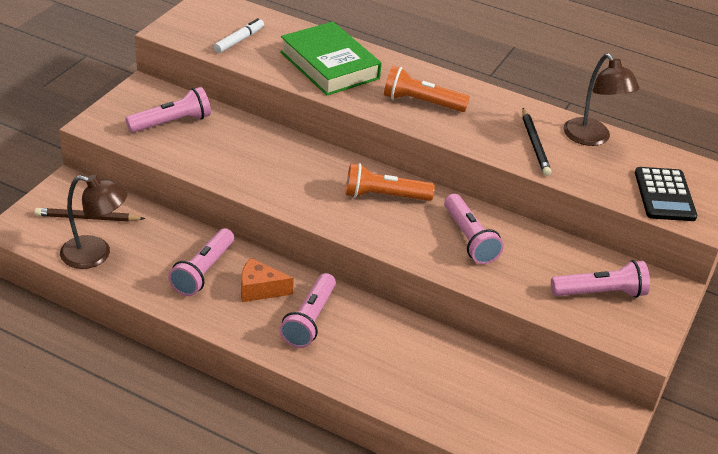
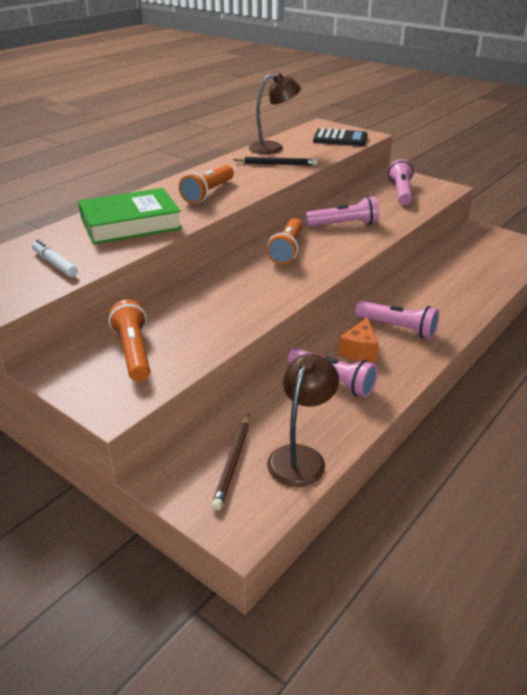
camera: 75 degrees left, 5 degrees down
pink flashlight [125,87,211,133] -> orange flashlight [108,300,150,381]

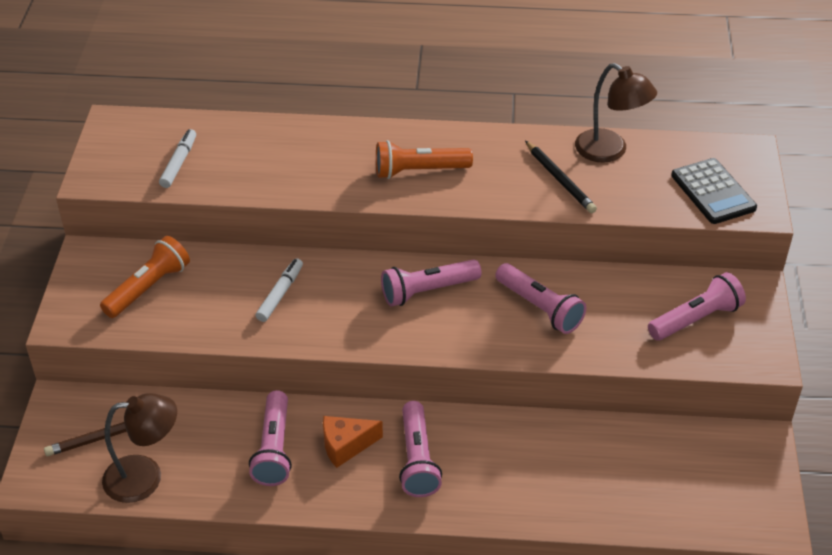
camera: 55 degrees right, 10 degrees up
green book [78,188,182,244] -> none
orange flashlight [267,218,303,264] -> pink flashlight [381,259,481,306]
none -> white marker [256,258,303,322]

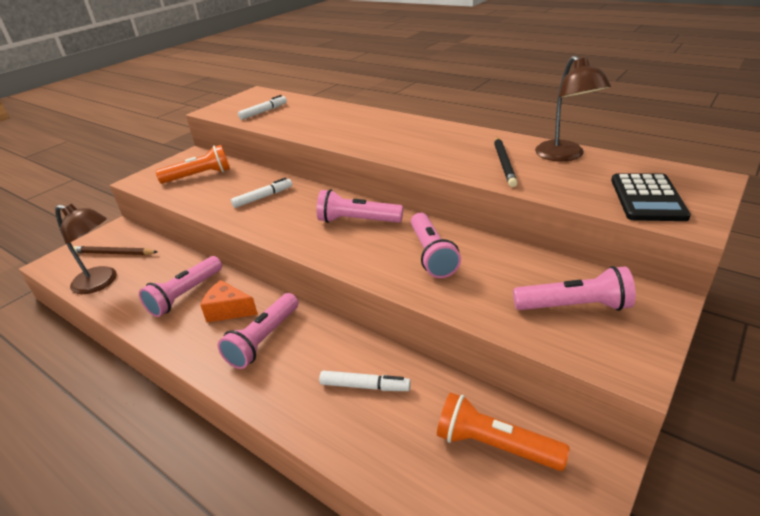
camera: 35 degrees right, 10 degrees down
orange flashlight [376,140,473,179] -> orange flashlight moved to [437,392,570,471]
none -> white marker [319,371,411,391]

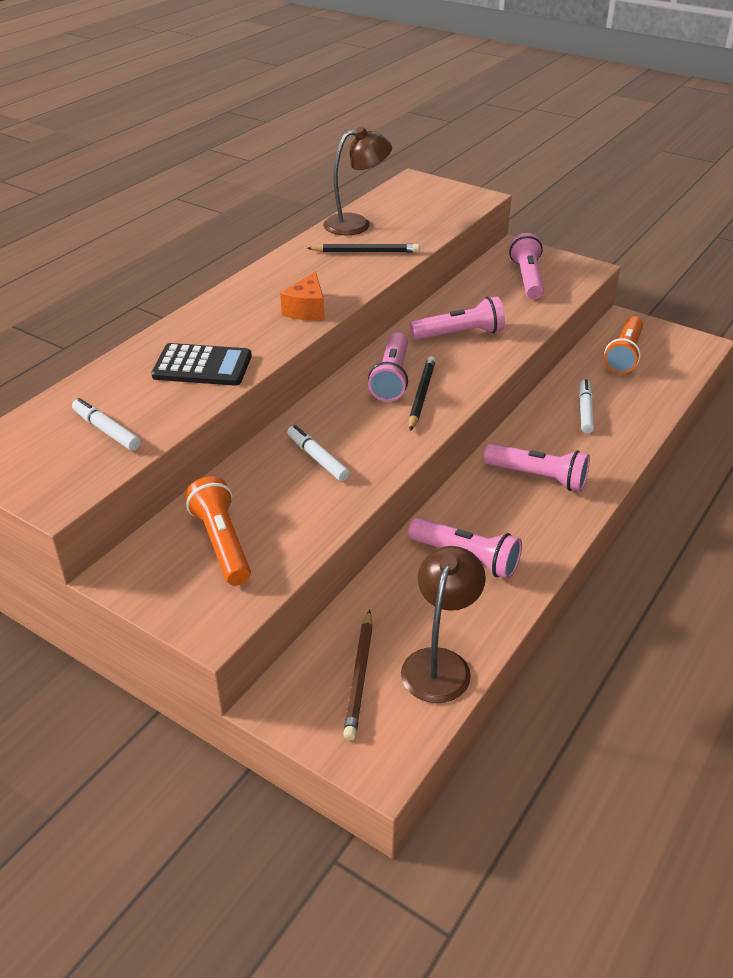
camera: 95 degrees left, 5 degrees up
orange cheese [200,280,258,322] -> orange cheese moved to [280,271,325,321]
black calculator [611,173,691,221] -> black calculator moved to [151,343,252,386]
none -> black pencil [409,356,436,431]

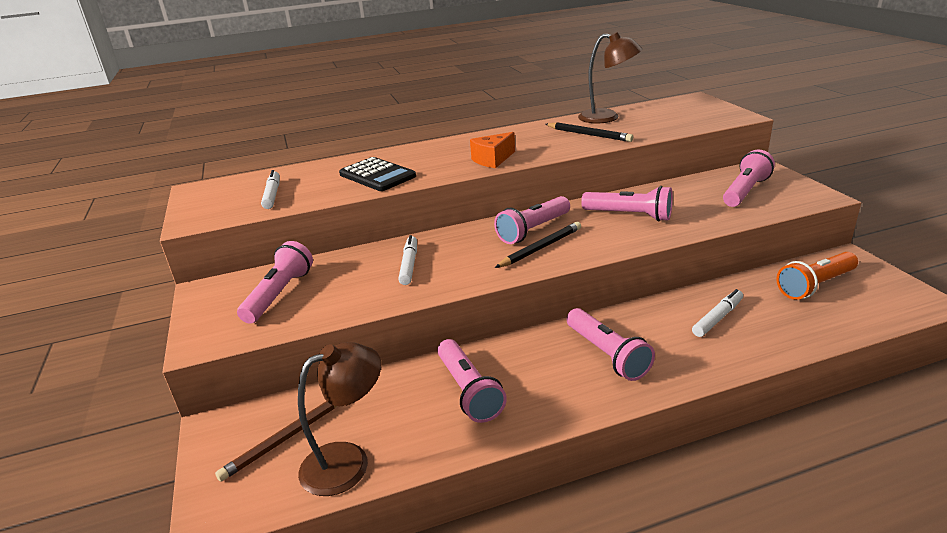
camera: 40 degrees right, 10 degrees down
orange flashlight [185,476,251,585] -> pink flashlight [237,241,313,324]

